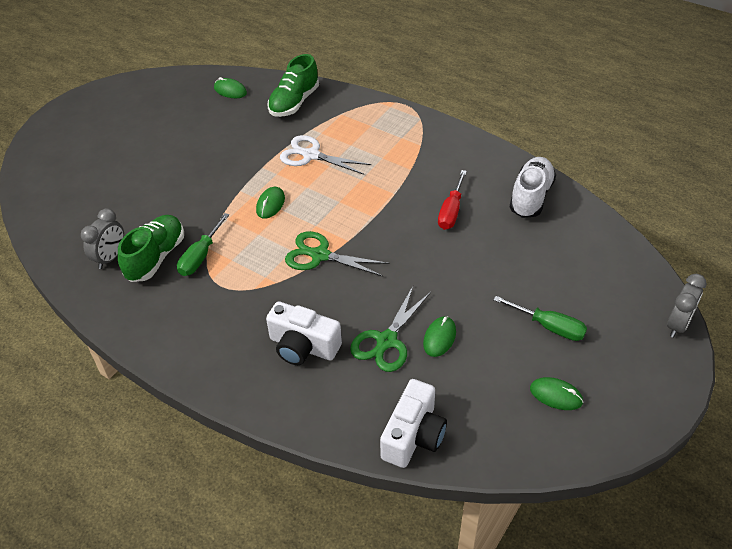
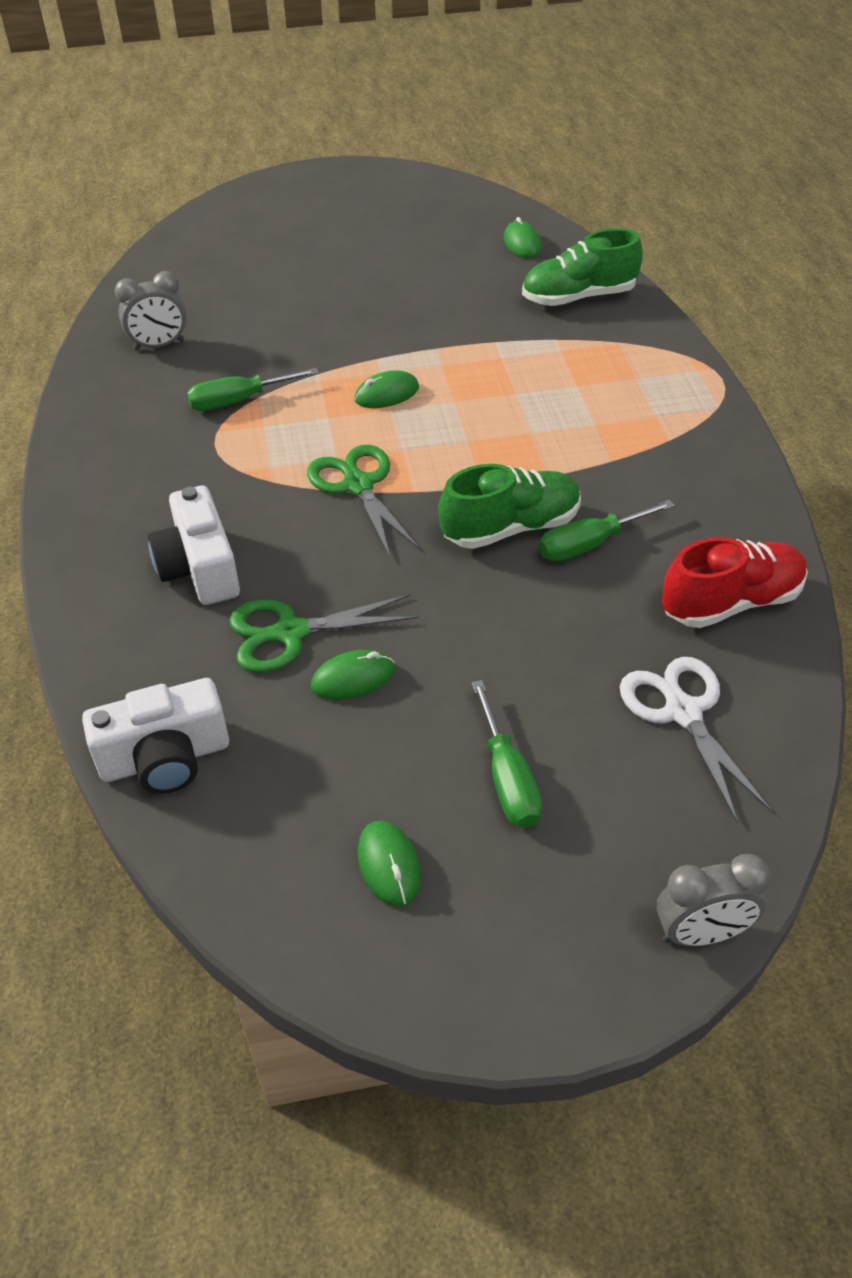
camera: 45 degrees right, 0 degrees up
green shoe [118,215,184,282] -> green shoe moved to [438,464,581,549]
white scissors [280,135,371,175] -> white scissors moved to [620,657,773,824]
red screwdriver [438,170,467,230] -> green screwdriver [539,500,675,562]
white shoe [510,157,556,218] -> red shoe [662,537,808,628]

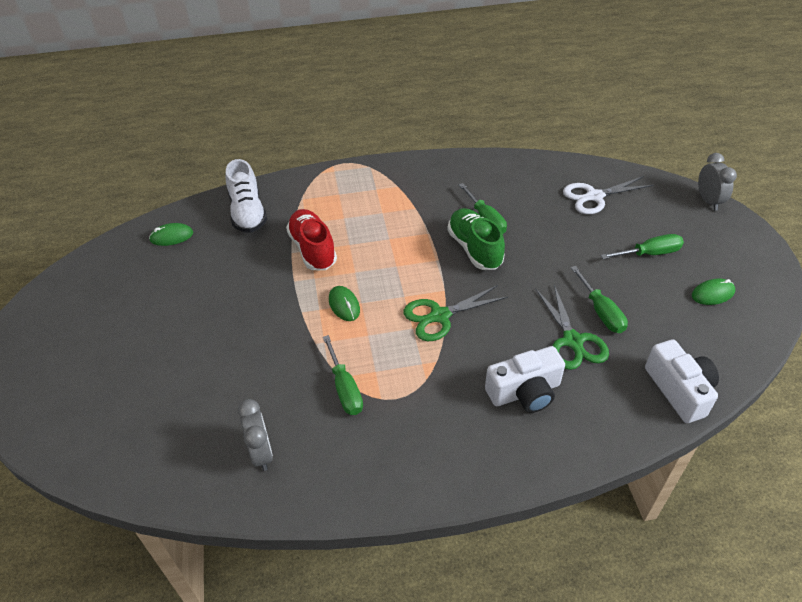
camera: 90 degrees left, 0 degrees up
green mouse [311,650,395,700] -> green screwdriver [571,266,628,333]
green shoe [522,228,643,306] -> white shoe [226,159,267,233]
red shoe [662,537,808,628] -> red shoe moved to [286,209,337,270]

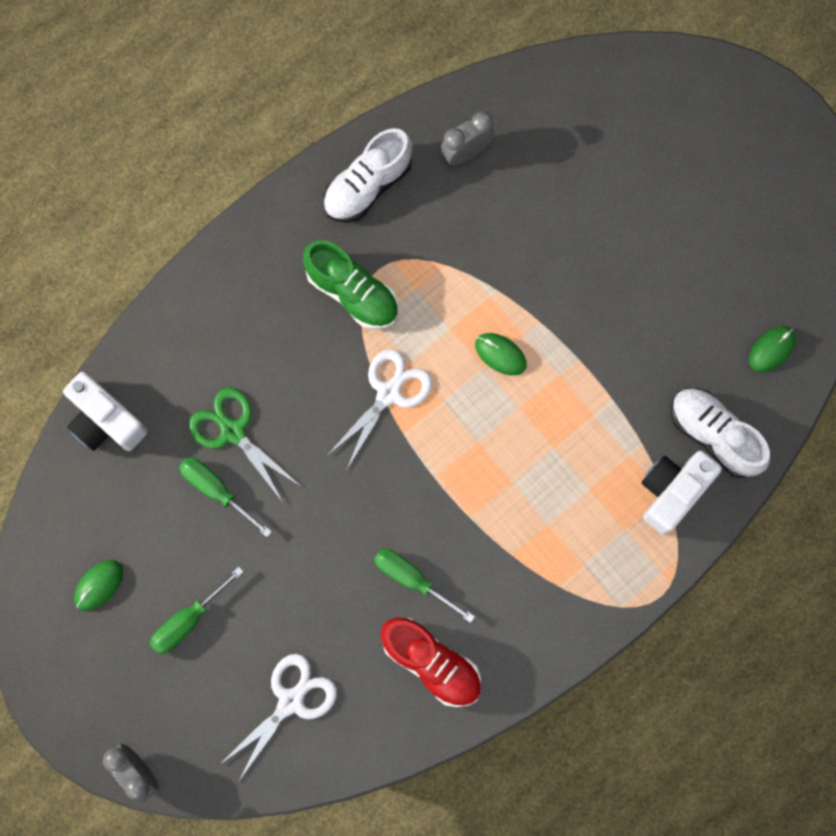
camera: 150 degrees right, 30 degrees up
grey clock [238,399,273,471] -> grey clock turned 105 degrees clockwise [440,111,495,165]
red shoe [286,209,337,270] -> red shoe moved to [381,617,481,707]
green screwdriver [323,335,363,415] -> none
green scissors [403,285,508,341] -> white scissors [327,349,432,471]
green shoe [447,208,505,270] -> green shoe moved to [303,241,398,330]
white camera [485,346,565,413] -> white camera moved to [642,451,722,535]
none -> white shoe [323,128,412,223]

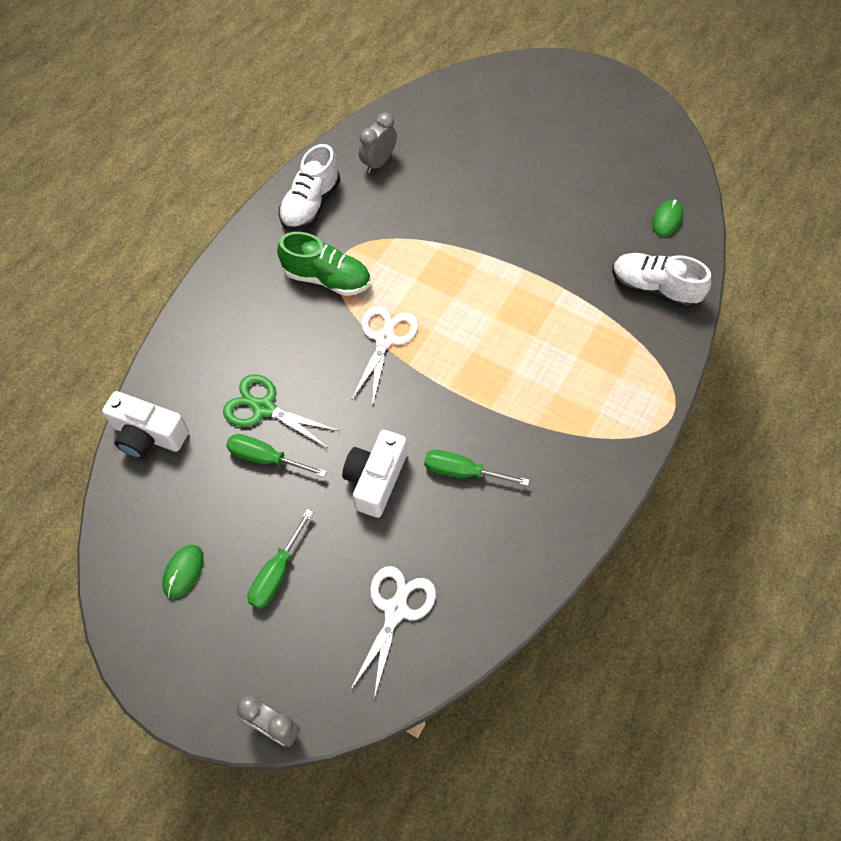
camera: 20 degrees left, 15 degrees down
red shoe [381,617,481,707] -> none
green mouse [475,333,527,375] -> none
white camera [642,451,722,535] -> white camera moved to [342,430,407,518]

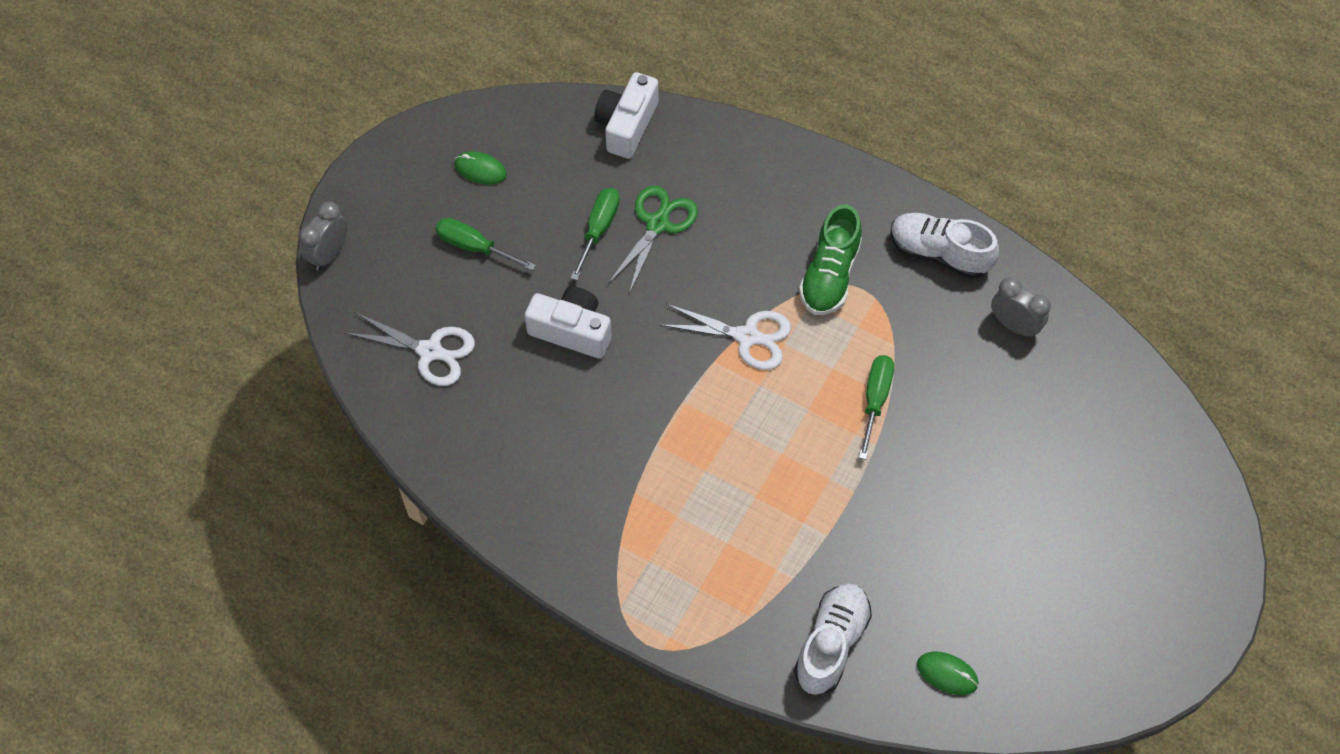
camera: 90 degrees right, 0 degrees up
green screwdriver [424,450,529,486] -> green screwdriver moved to [859,355,894,460]

